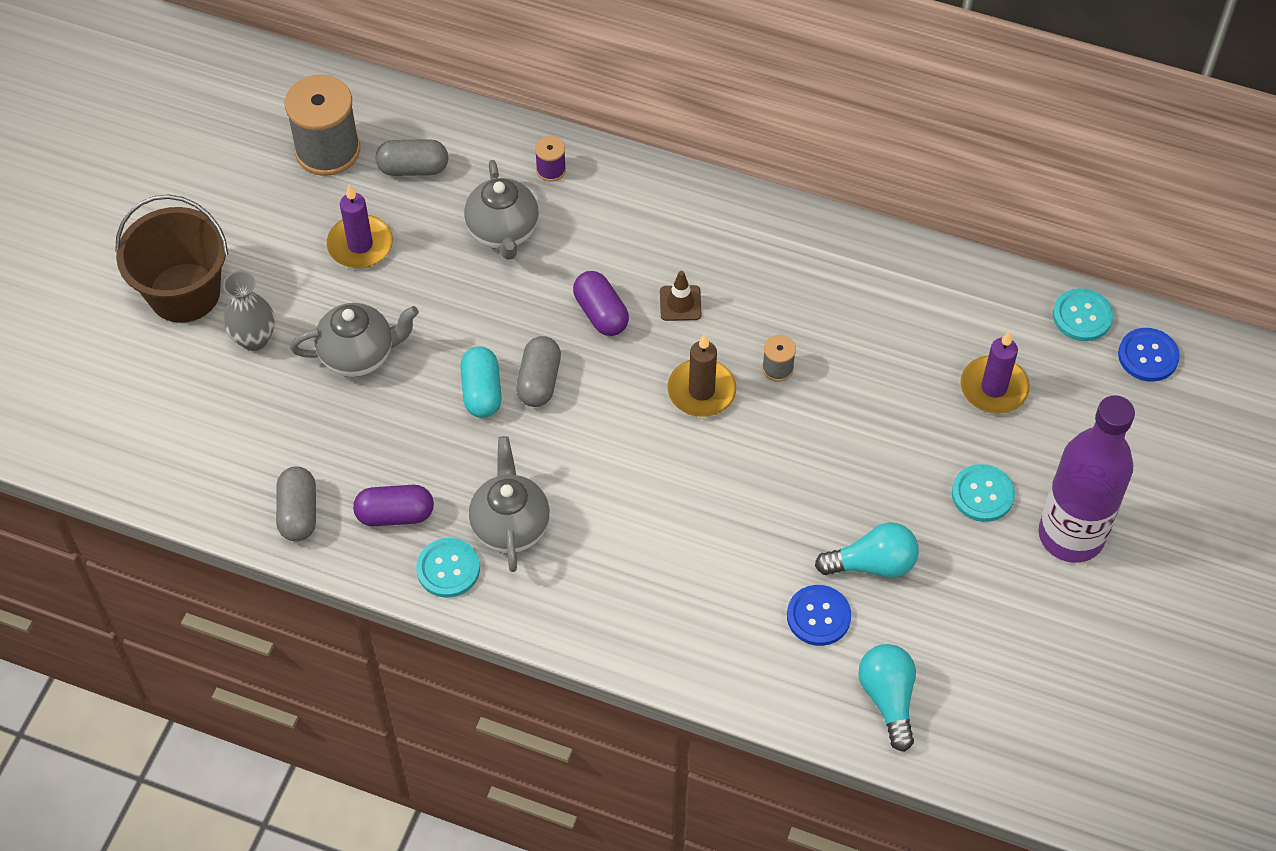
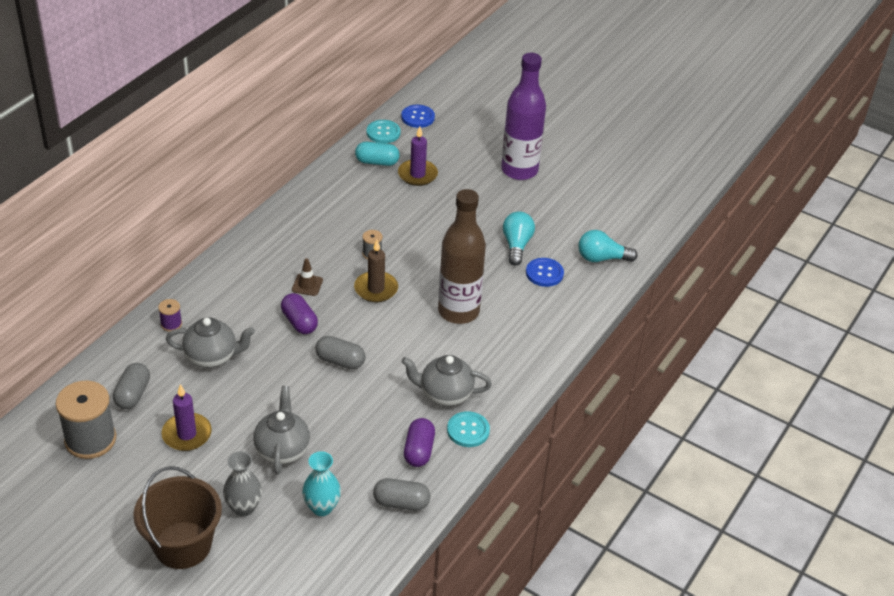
camera: 80 degrees left, 15 degrees down
turquoise capsule [460,346,502,418] -> turquoise capsule moved to [355,142,400,166]
purple capsule [573,271,629,336] -> purple capsule turned 75 degrees clockwise [281,293,318,334]
turquoise button [952,464,1015,522] -> none
none -> turquoise vase [302,451,341,516]
none -> brown bottle [438,189,486,324]

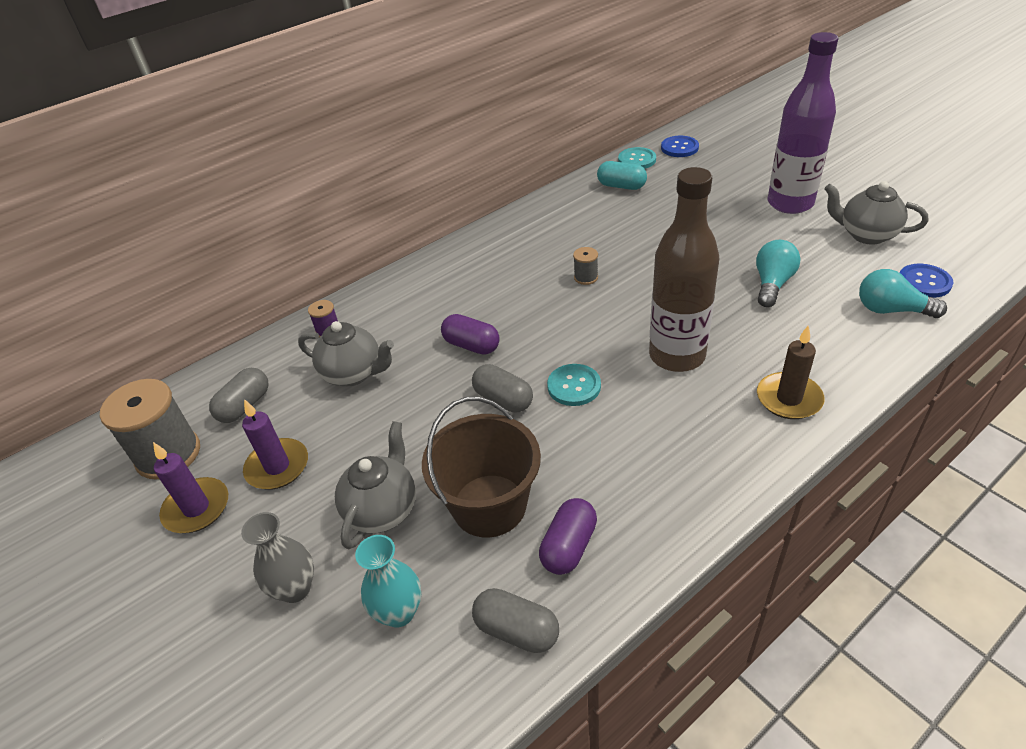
camera: 25 degrees right, 0 degrees up
brown bucket [133,466,222,569] -> brown bucket moved to [422,397,541,538]
purple capsule [281,293,318,334] -> purple capsule turned 45 degrees counterclockwise [441,314,500,355]
brown traffic cone [292,258,323,296] -> none
brown candle [354,240,398,302] -> brown candle moved to [757,325,825,419]
purple candle [398,126,438,186] -> purple candle moved to [153,442,228,533]
grey teapot [401,355,492,406] -> grey teapot moved to [824,181,928,244]
turquoise button [447,411,490,447] -> turquoise button moved to [547,364,601,406]
blue button [526,258,564,287] -> blue button moved to [900,264,953,298]

